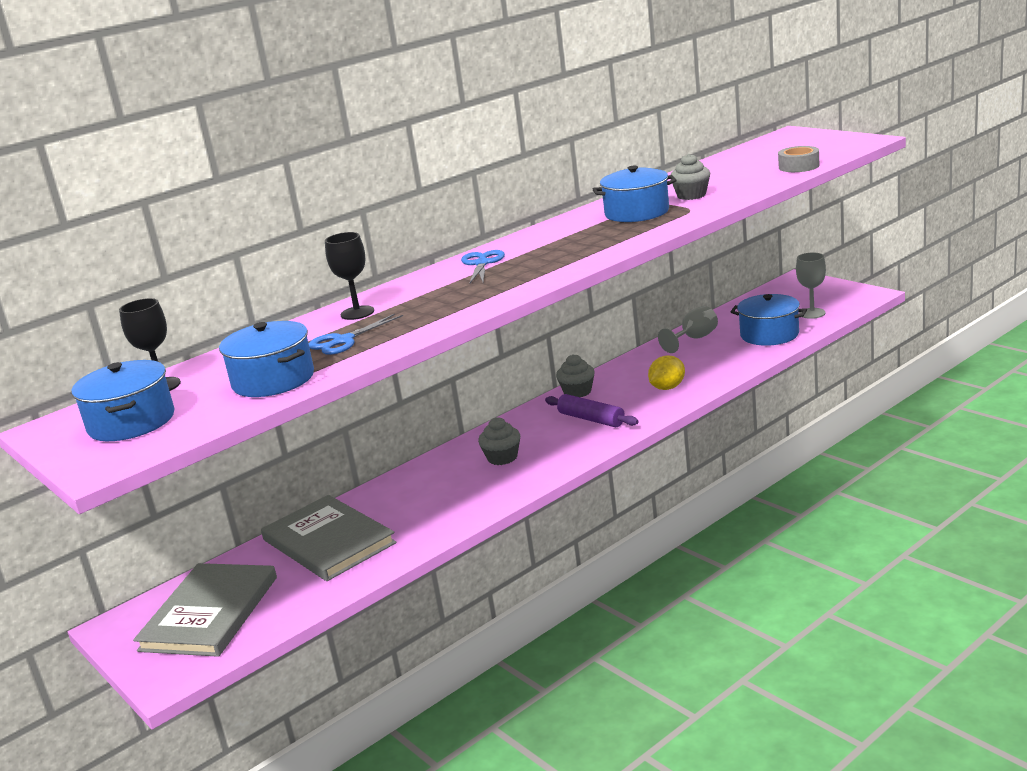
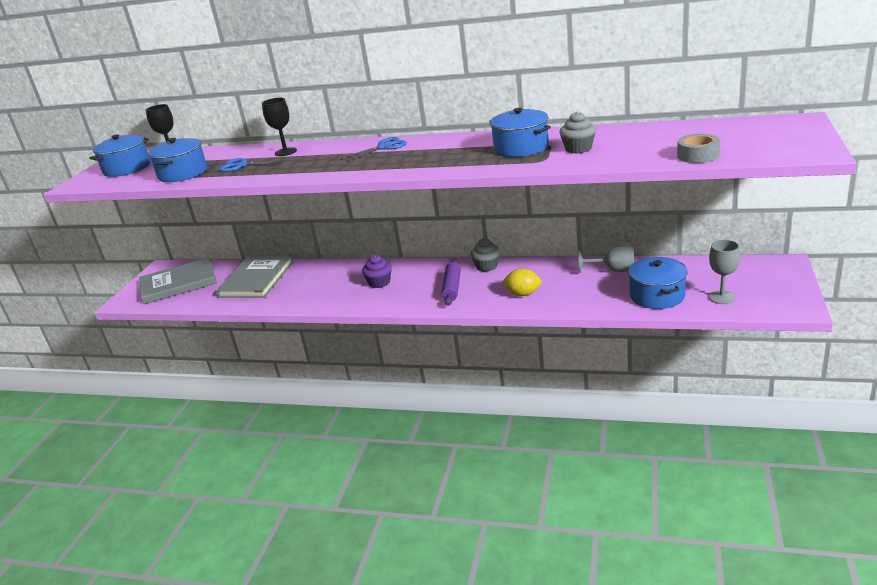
camera: 55 degrees right, 5 degrees up
grey cupcake [478,417,520,465] -> purple cupcake [362,255,392,288]

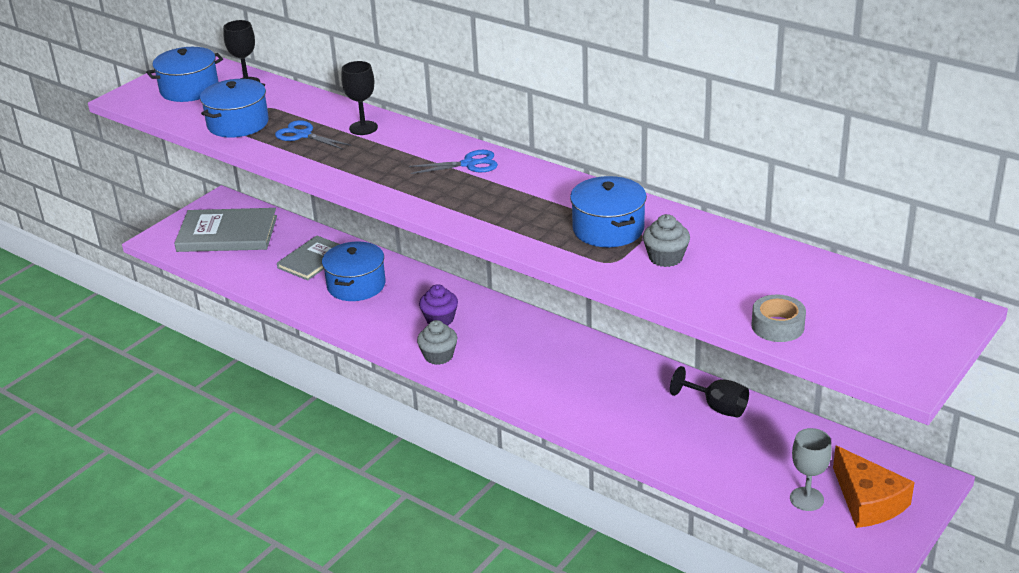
camera: 20 degrees right, 5 degrees up
grey book [216,255,294,298] -> grey book [277,236,340,280], size x0.64
purple rolling pin [441,259,461,306] -> none
grey cupcake [471,238,500,272] -> grey cupcake moved to [417,320,457,365]
yellow lemon [502,268,542,296] -> none
grey goblet [578,246,634,273] -> black goblet [670,366,749,418]
blue pot [628,257,688,309] -> blue pot moved to [322,242,386,301]
none -> orange cheese [833,446,915,528]

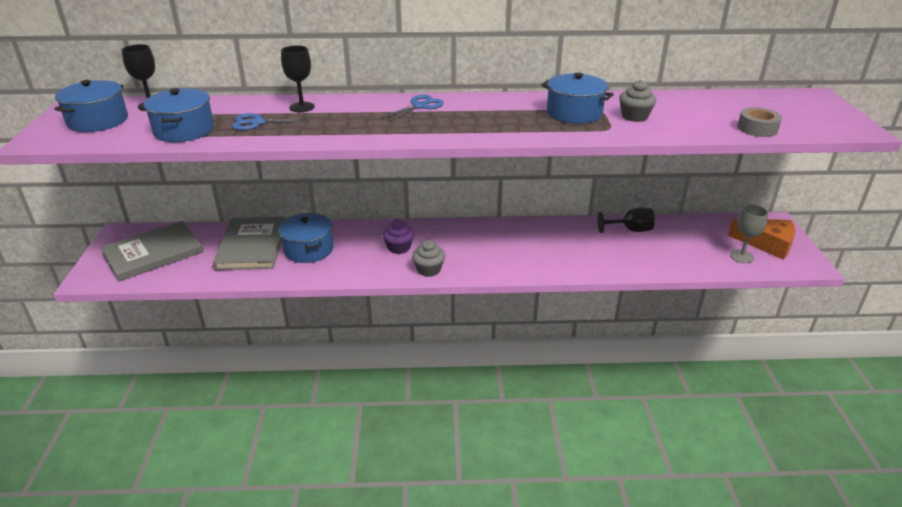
camera: 40 degrees left, 0 degrees up
grey book [277,236,340,280] -> grey book [213,217,285,270], size x1.57

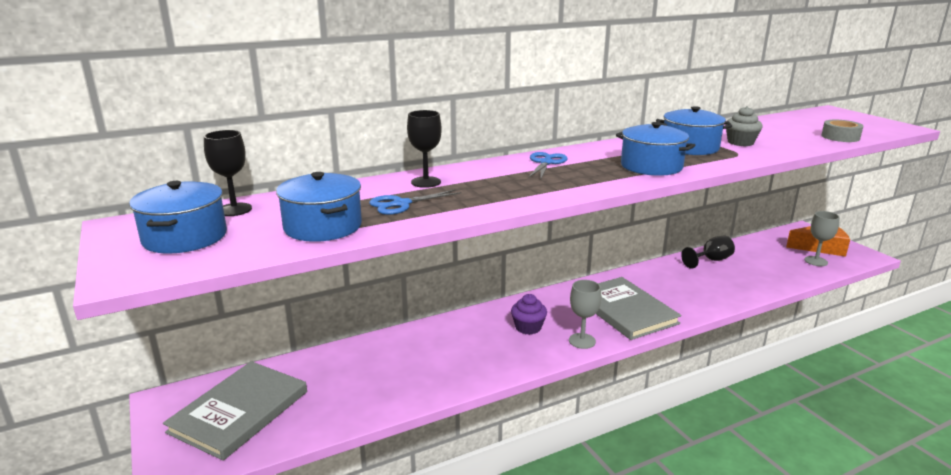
camera: 25 degrees left, 10 degrees down
grey book [213,217,285,270] -> grey book moved to [596,277,681,340]
blue pot [279,213,334,263] -> blue pot moved to [616,122,696,176]
grey cupcake [412,240,445,277] -> grey goblet [569,280,601,349]

